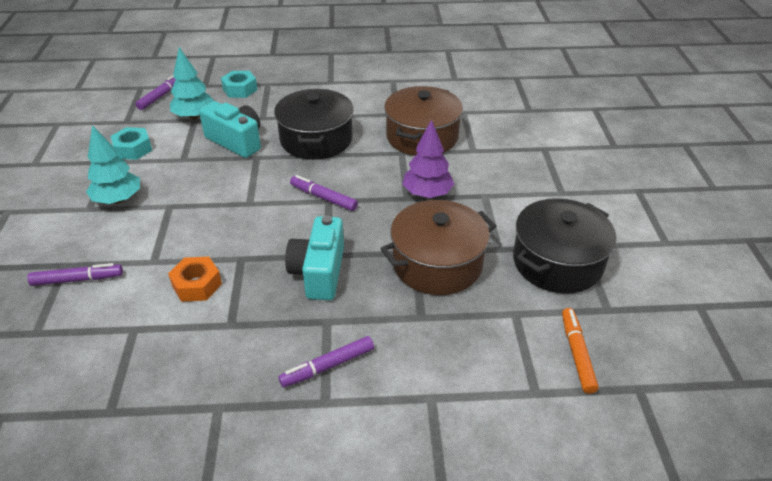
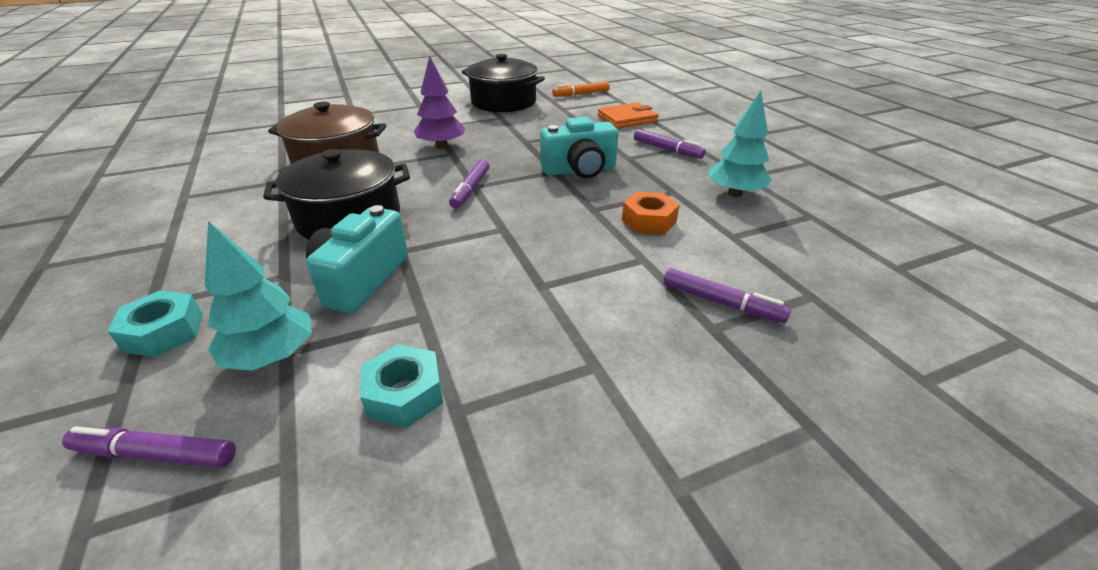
camera: 110 degrees left, 5 degrees down
purple marker [27,263,123,286] -> purple marker turned 150 degrees clockwise [663,268,791,323]
turquoise tree [86,125,140,204] -> turquoise tree moved to [709,90,772,197]
brown pot [381,200,496,295] -> none
none -> orange wallet [597,102,659,129]

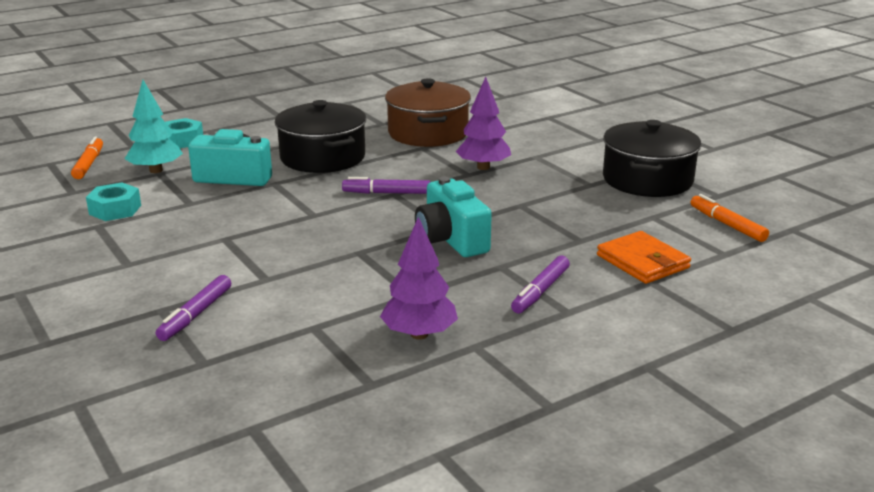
camera: 80 degrees right, 10 degrees down
purple marker [62,426,236,468] -> orange marker [71,136,103,179]
orange nut [622,192,680,235] -> none
turquoise tree [709,90,772,197] -> purple tree [380,217,458,340]

